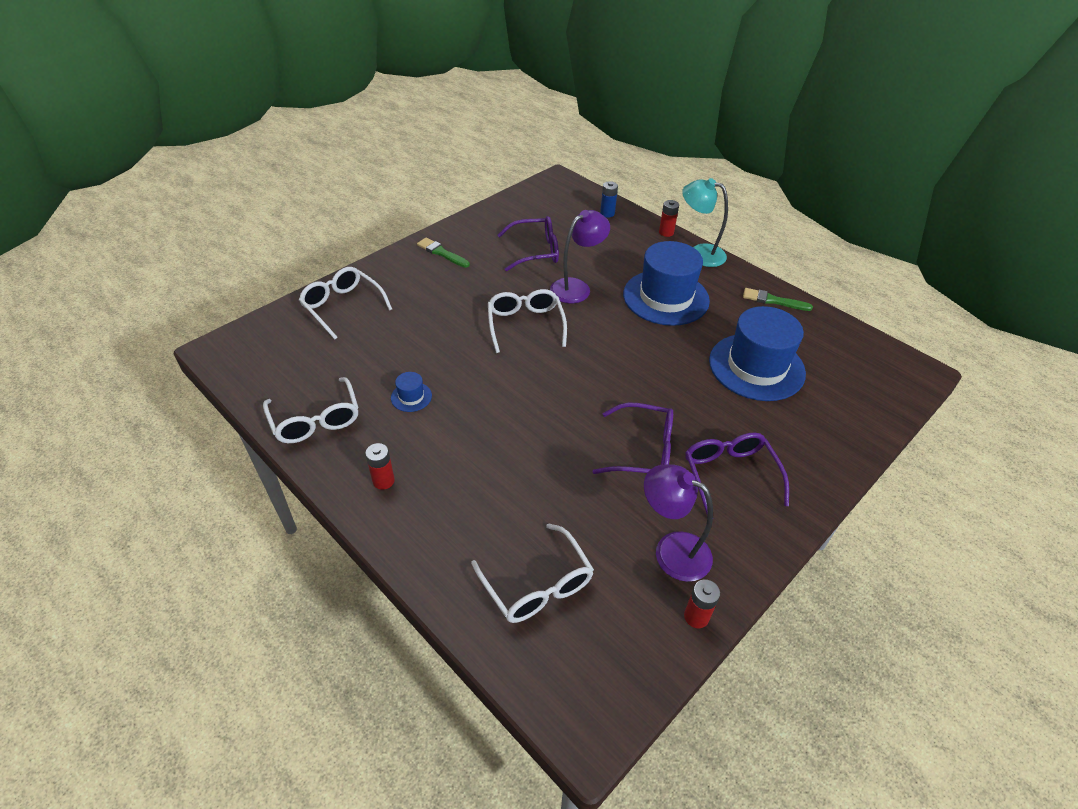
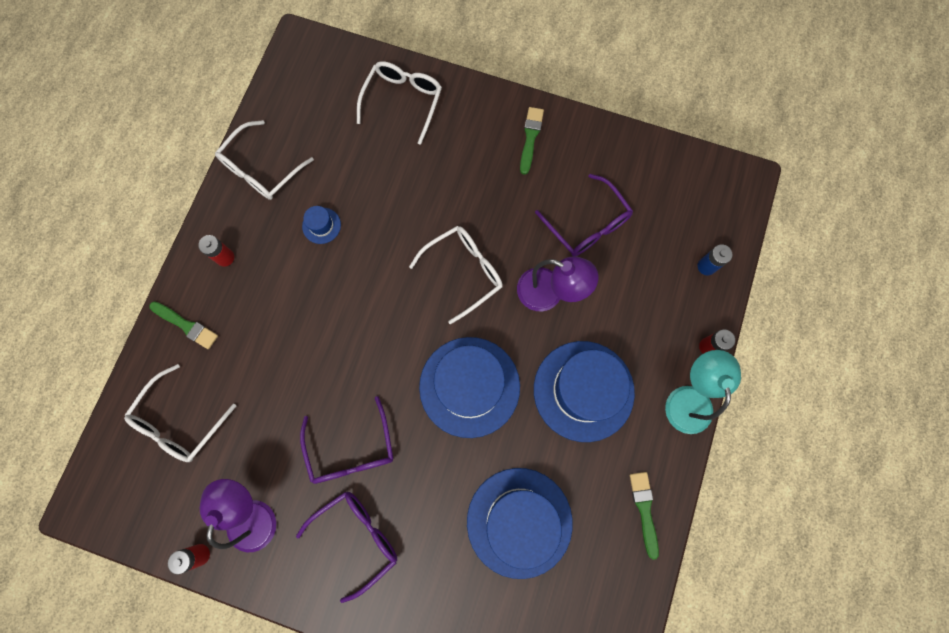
camera: 65 degrees right, 30 degrees up
none -> green brush [149,301,218,349]
none -> blue hat [419,337,520,438]

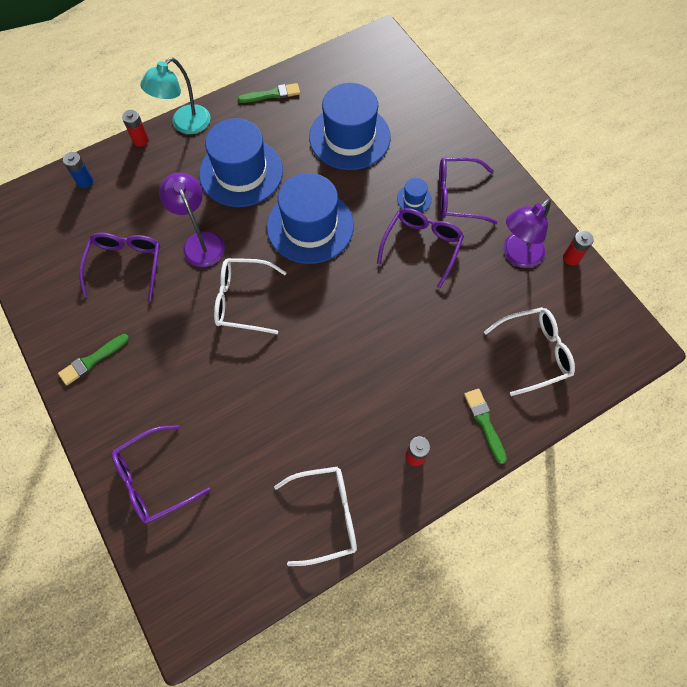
camera: 140 degrees left, 10 degrees down
blue hat [302,206,341,244] -> blue hat moved to [397,178,432,212]
white glasses [357,61,442,145] -> purple glasses [112,425,211,524]
green brush [630,472,659,560] -> green brush turned 135 degrees counterclockwise [238,83,300,103]

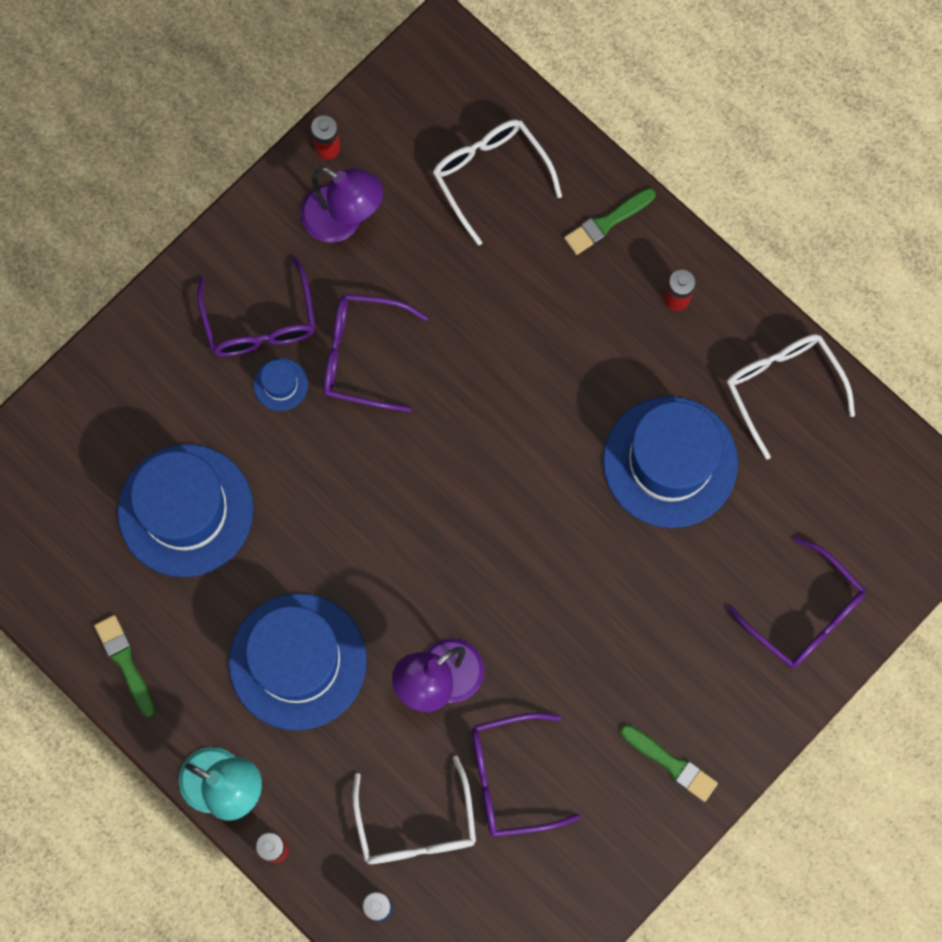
camera: 105 degrees left, 10 degrees up
white glasses [214,258,287,334] -> white glasses moved to [352,755,476,864]
blue hat [267,173,354,264] -> blue hat moved to [603,396,738,528]

